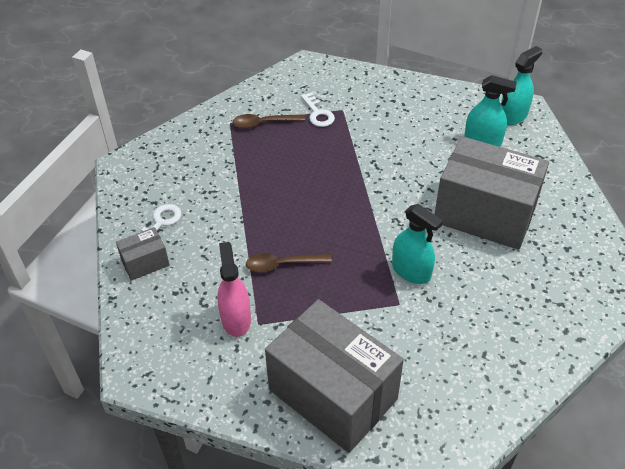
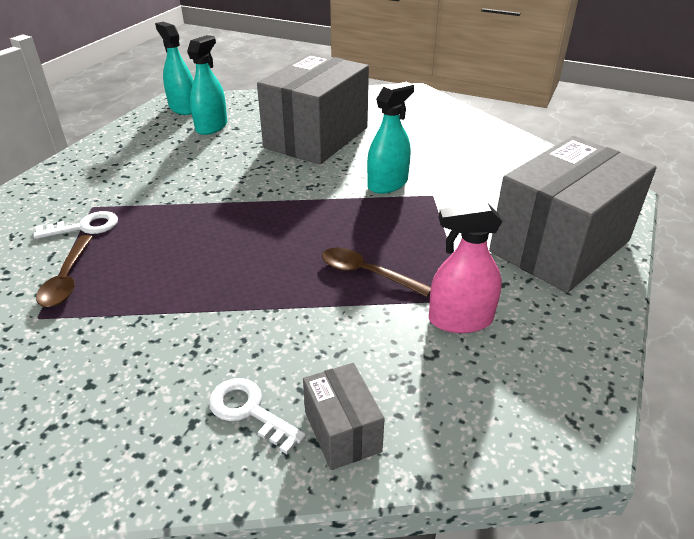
camera: 85 degrees left, 10 degrees down
brown spoon [246,253,332,272] -> brown spoon turned 120 degrees clockwise [322,247,431,297]

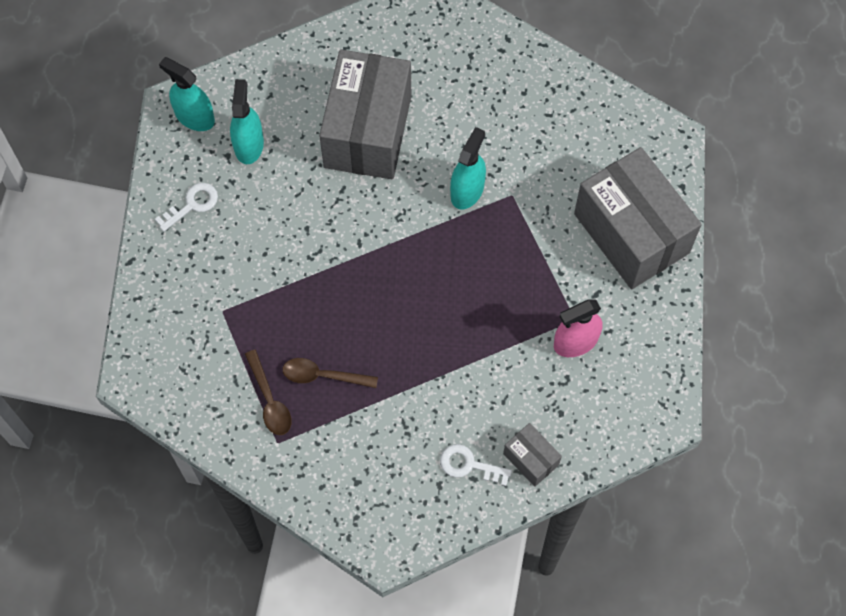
camera: 20 degrees left, 30 degrees up
white key [34,211,118,239] -> white key moved to [155,183,218,232]
brown spoon [322,247,431,297] -> brown spoon moved to [283,358,378,388]
grey box [489,136,657,293] -> grey box turned 60 degrees counterclockwise [574,147,702,289]

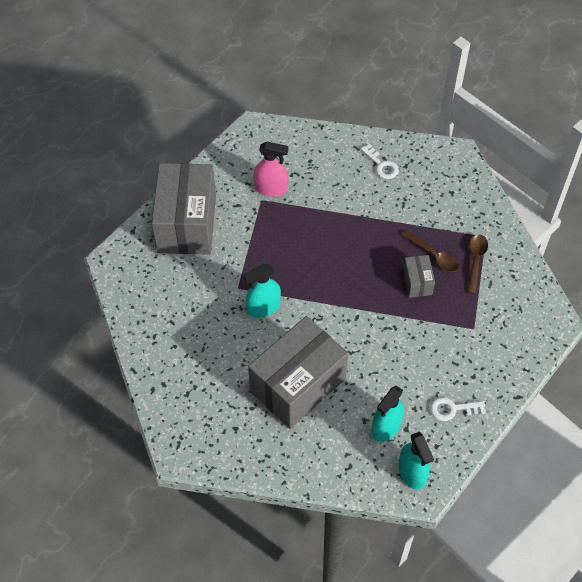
camera: 145 degrees left, 10 degrees down
grey box [503,423,562,487] -> grey box moved to [403,255,435,298]

